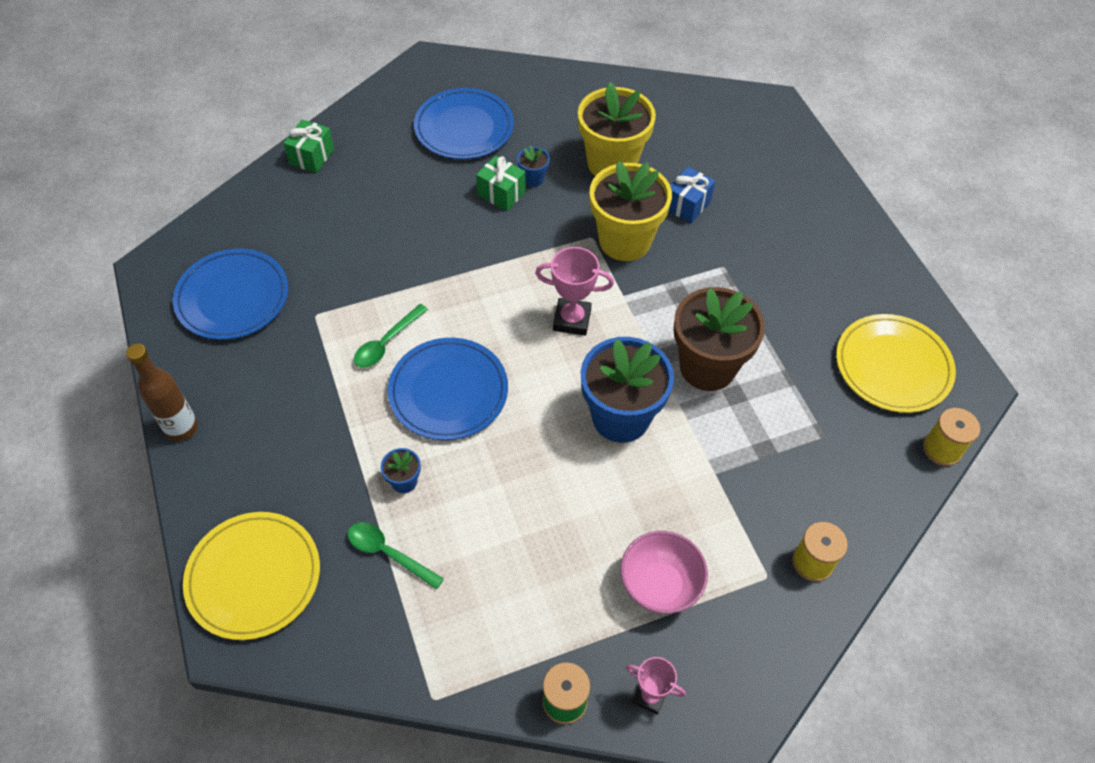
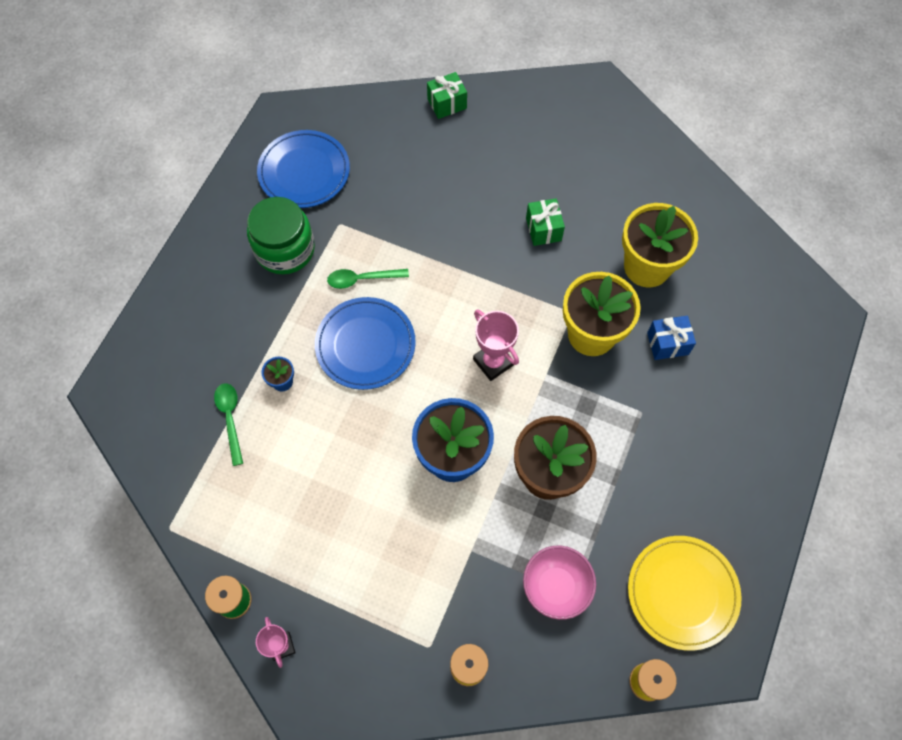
camera: 45 degrees right, 10 degrees up
brown bottle [126,344,198,441] -> none
yellow plate [183,512,320,640] -> none
blue plate [414,88,514,159] -> none
blue flower pot [517,145,550,187] -> none
pink bowl [620,531,708,614] -> pink bowl moved to [523,546,596,620]
none -> green jar [247,197,315,274]

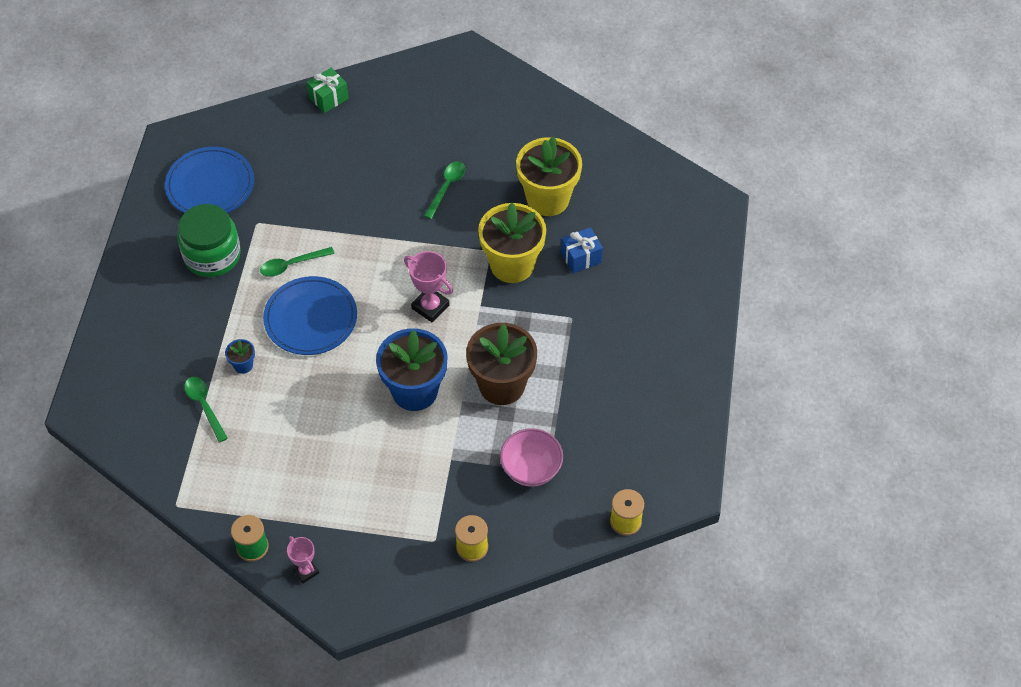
camera: 15 degrees left, 10 degrees down
green gift [526,198,565,246] -> green spoon [424,161,465,219]
yellow plate [628,536,742,651] -> none

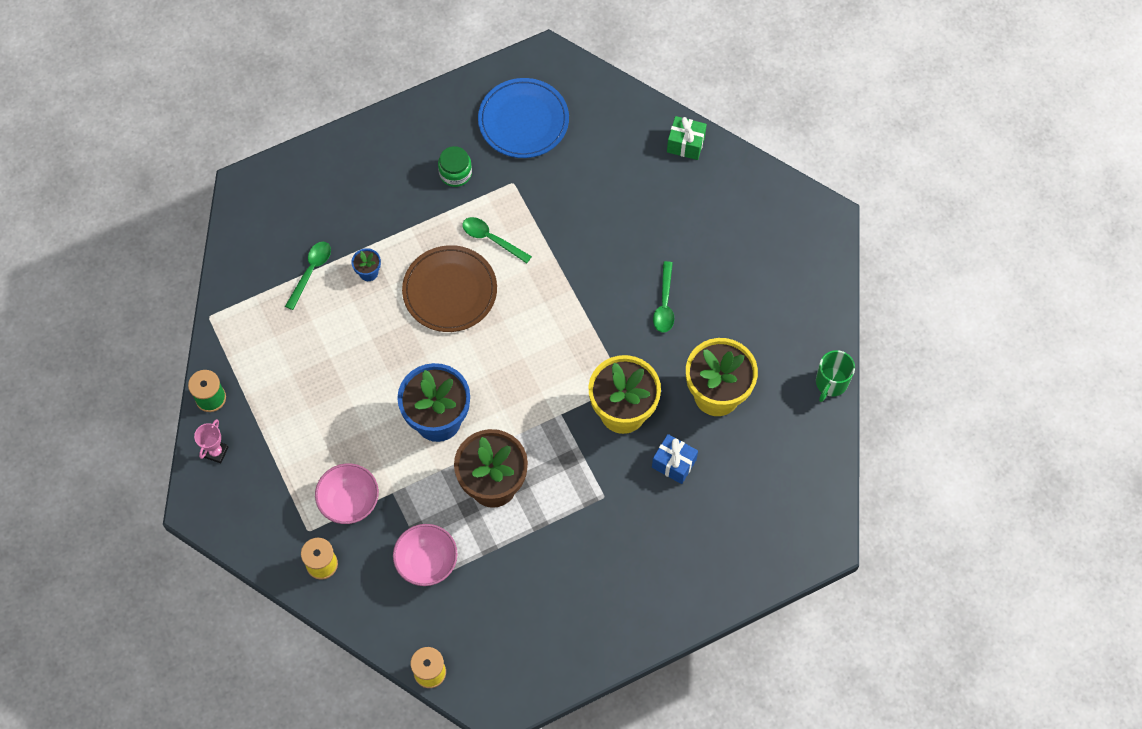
camera: 55 degrees right, 10 degrees up
green jar [177,204,241,277] -> green jar [438,146,472,187], size x0.56
blue plate [263,276,357,355] -> brown plate [402,245,497,332]
pink trophy [404,251,453,322] -> none
green spoon [424,161,465,219] -> green spoon turned 105 degrees clockwise [653,261,674,333]
none -> pink bowl [315,463,379,524]
none -> green mug [816,350,855,402]

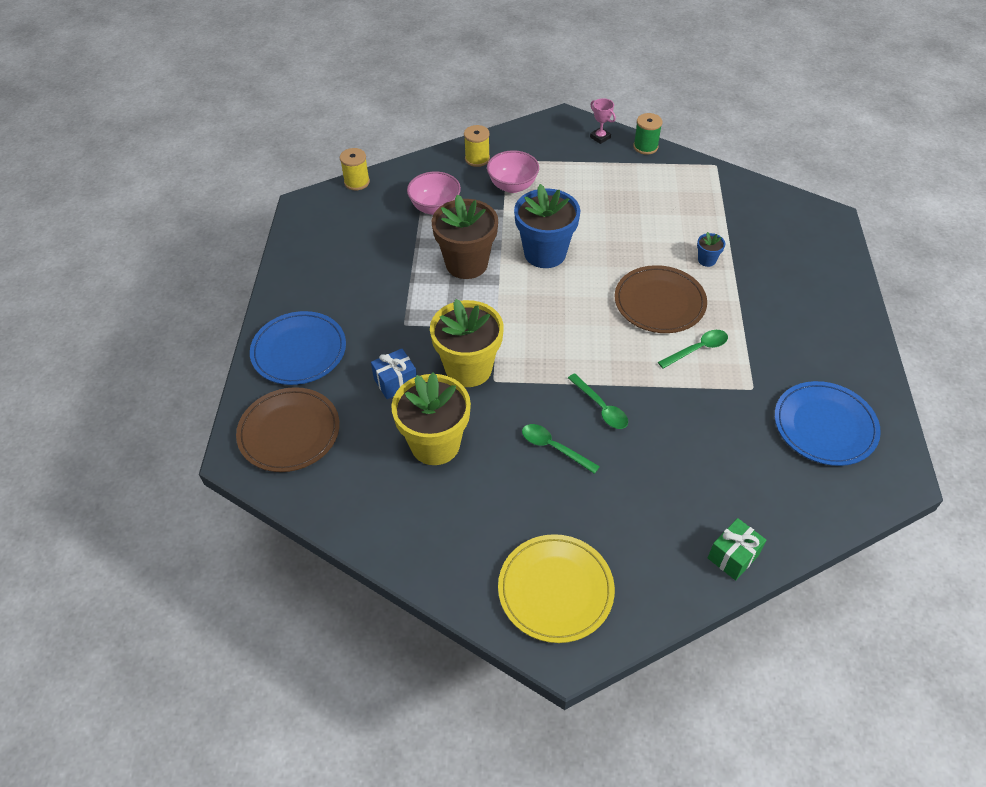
camera: 120 degrees right, 15 degrees down
green spoon [285,242,331,310] -> green spoon moved to [568,373,628,429]
green jar [438,146,472,187] -> none
green mug [816,350,855,402] -> none
none -> brown plate [236,387,340,472]
none -> blue plate [250,311,346,385]
none -> yellow plate [498,534,615,643]

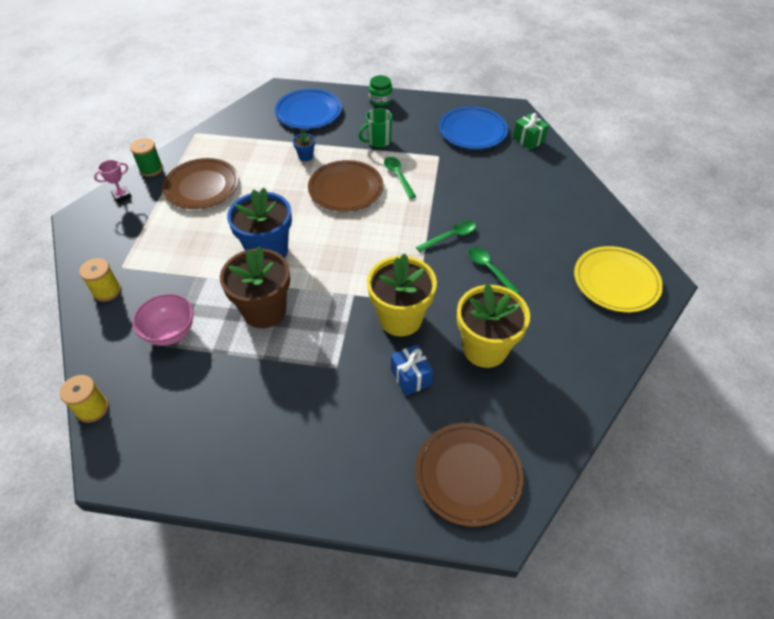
camera: 85 degrees left, 0 degrees up
blue plate [250,311,346,385] -> blue plate moved to [275,89,342,129]
pink bowl [487,150,539,193] -> none
green spoon [522,424,600,474] -> green spoon turned 105 degrees clockwise [468,247,520,294]
green gift [708,518,766,581] -> green gift moved to [513,113,549,150]
none -> brown plate [162,158,239,209]
none -> green mug [359,108,392,148]
none -> green jar [369,75,393,106]

